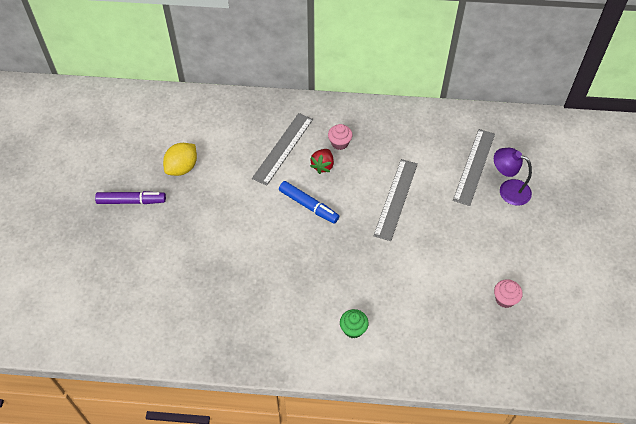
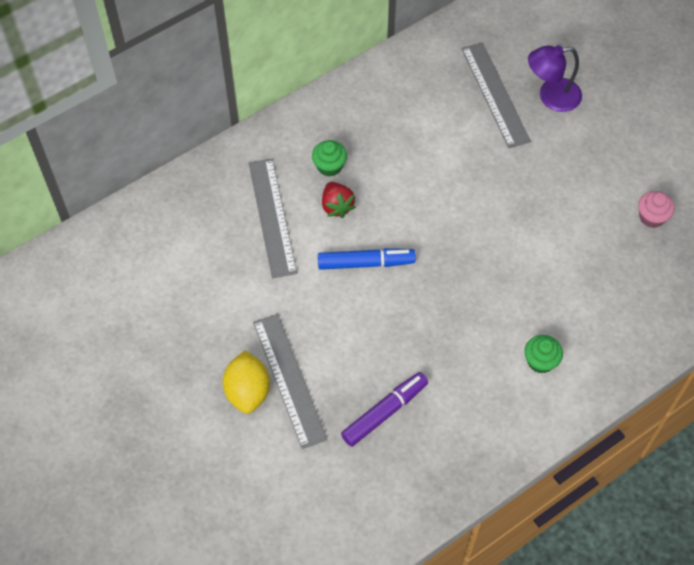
camera: 40 degrees left, 5 degrees up
purple marker [95,191,166,204] -> purple marker moved to [341,372,428,447]
yellow lemon [163,143,197,176] -> yellow lemon moved to [222,351,270,414]
pink cupcake [328,124,353,150] -> green cupcake [312,140,347,177]
grey ruler [373,159,418,241] -> grey ruler moved to [253,314,328,449]

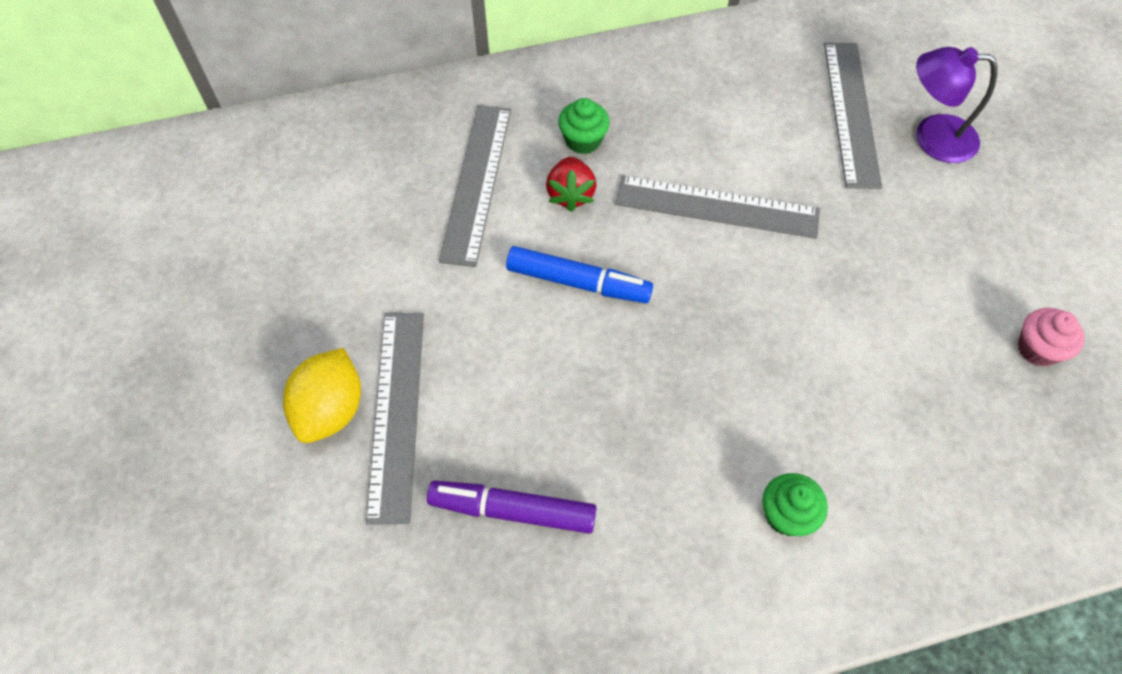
camera: 20 degrees right, 0 degrees up
purple marker [341,372,428,447] -> purple marker turned 150 degrees counterclockwise [427,481,597,534]
none -> grey ruler [615,175,820,239]

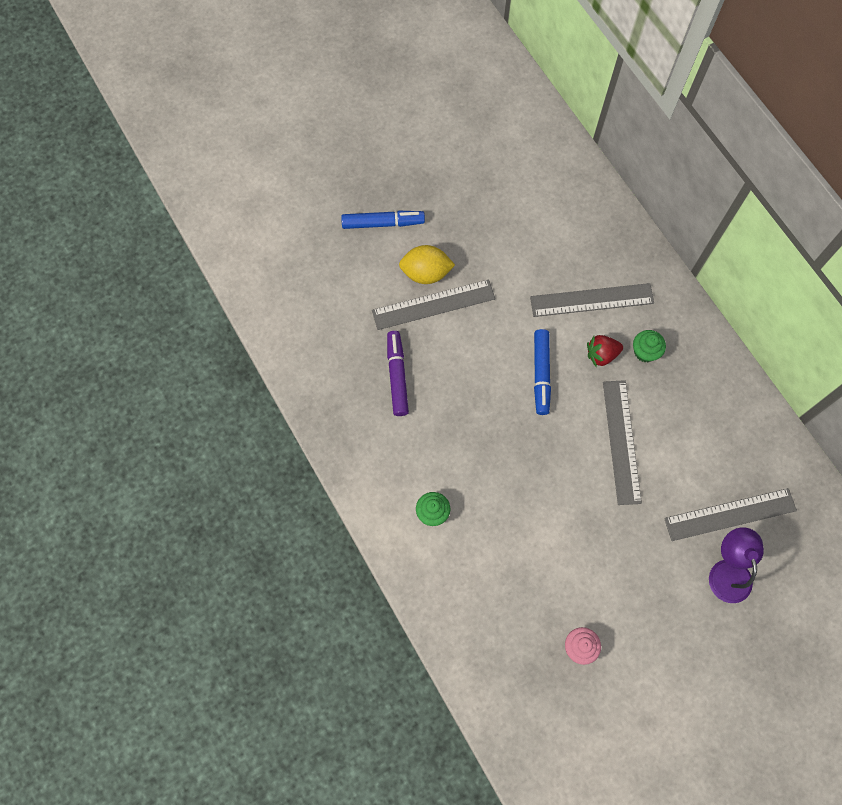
camera: 75 degrees right, 10 degrees up
none -> blue marker [341,211,425,229]

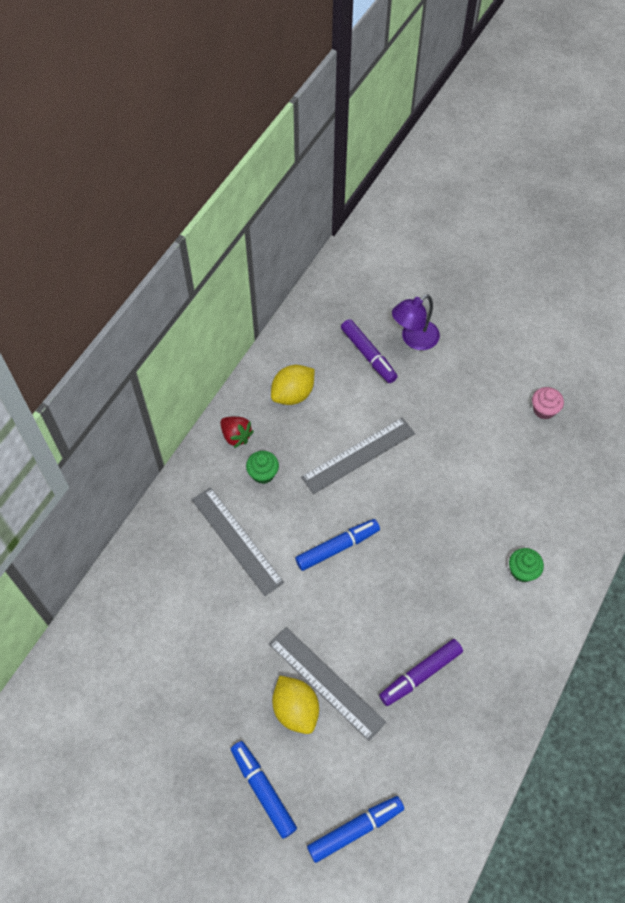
camera: 120 degrees left, 10 degrees down
red strawberry [587,335,623,367] -> red strawberry moved to [220,417,254,448]
grey ruler [664,488,797,541] -> purple marker [341,319,398,383]
none -> yellow lemon [271,365,315,405]
none -> blue marker [307,796,404,863]

